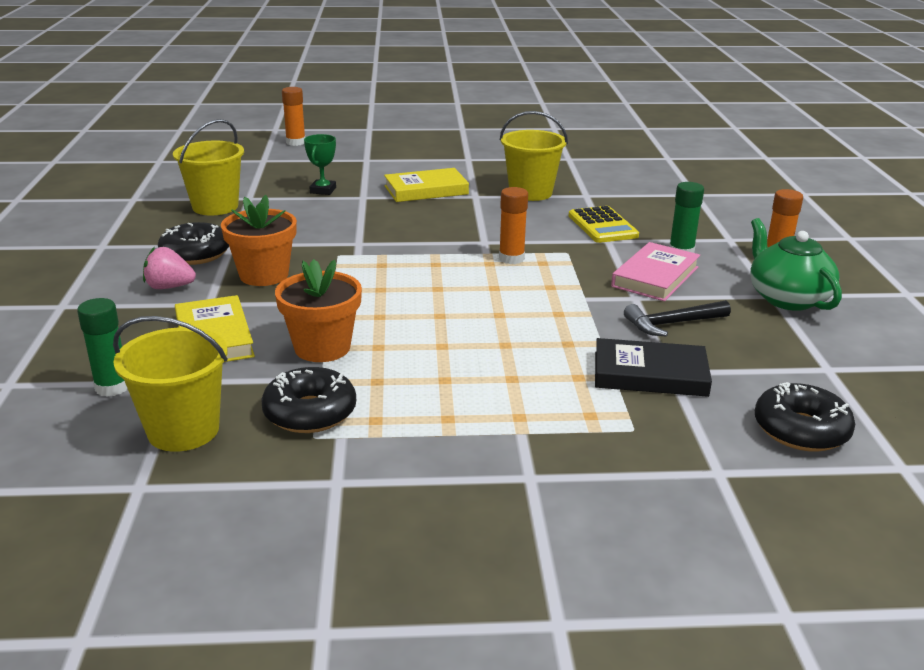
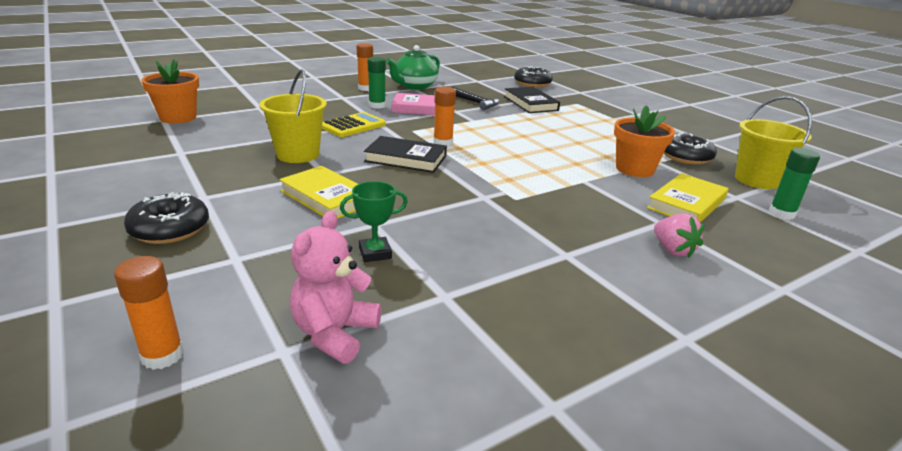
camera: 120 degrees left, 0 degrees up
black donut [158,222,229,265] -> black donut moved to [124,192,209,244]
yellow bucket [173,119,244,215] -> none
orange flower pot [221,195,297,286] -> orange flower pot moved to [141,59,199,124]
none -> pink teddy bear [290,211,381,364]
none -> black book [364,136,447,173]

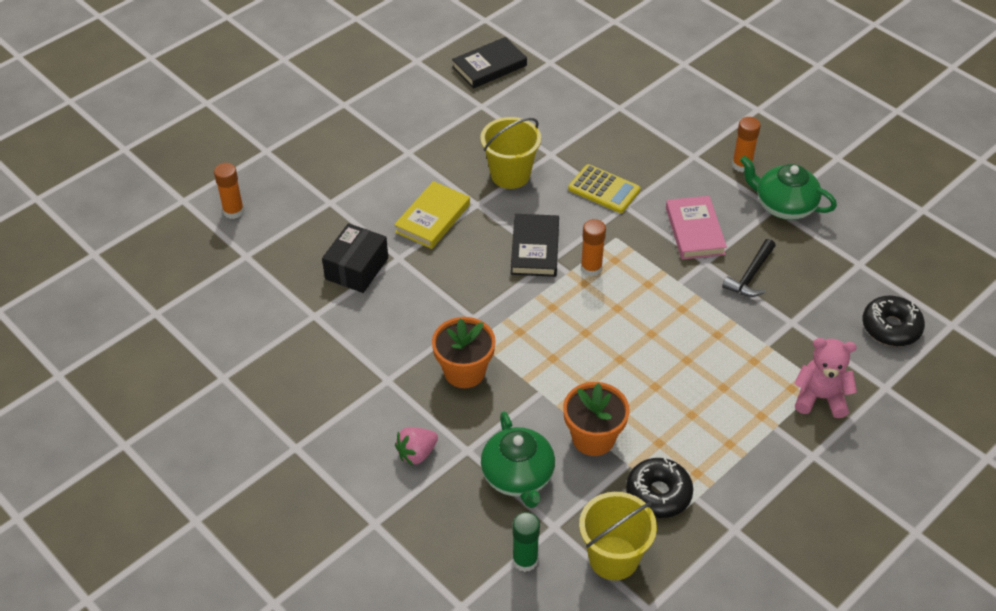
camera: 80 degrees right, 20 degrees up
black donut [124,192,209,244] -> none
orange flower pot [141,59,199,124] -> orange flower pot moved to [432,317,496,388]
pink teddy bear [290,211,381,364] -> pink teddy bear moved to [794,338,857,418]
green trophy [340,181,408,262] -> black box [322,223,388,293]
green glue stick [368,57,386,109] -> none
black book [504,87,560,113] -> black book moved to [452,37,527,89]
yellow book [647,173,729,223] -> green teapot [481,411,555,508]

